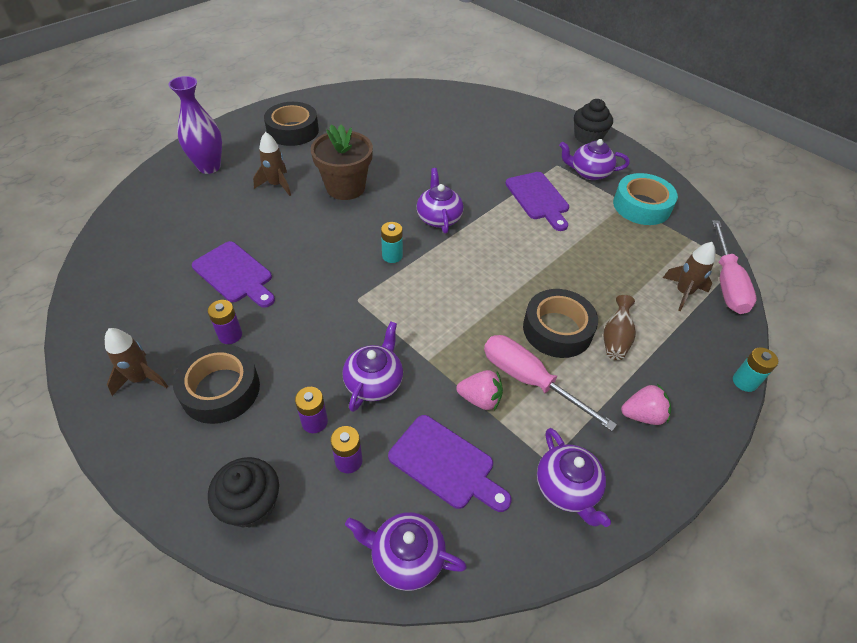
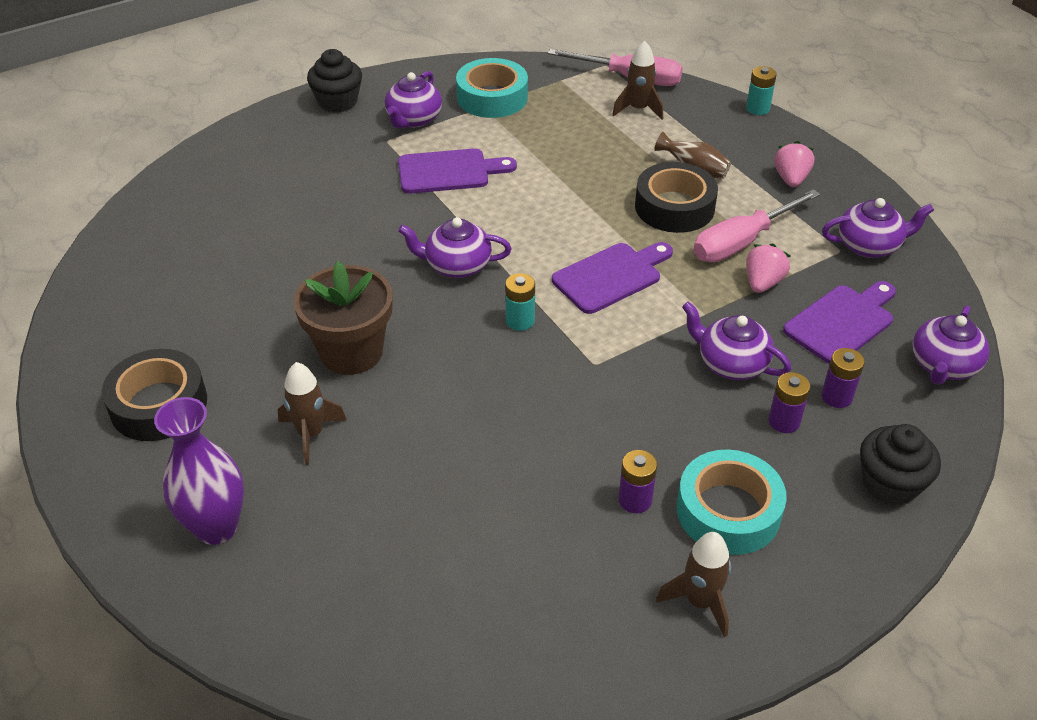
camera: 75 degrees left, 5 degrees down
black tape [173,344,260,424] -> turquoise tape [677,449,787,555]
purple cutting board [192,241,275,308] -> purple cutting board moved to [552,242,673,314]

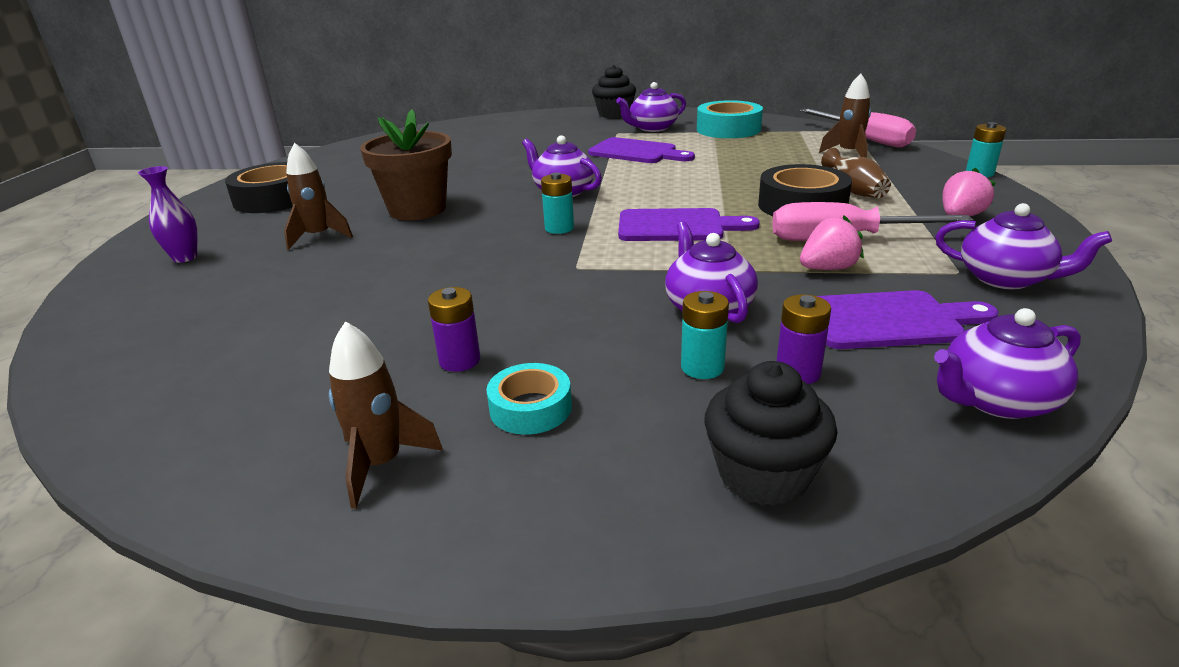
camera: 40 degrees right, 15 degrees down
purple vase [154,397,244,545] -> purple vase [138,166,198,263], size x0.60
turquoise tape [677,449,787,555] -> turquoise tape [486,363,572,435], size x0.59
purple battery [769,372,810,433] -> turquoise battery [681,291,729,379]

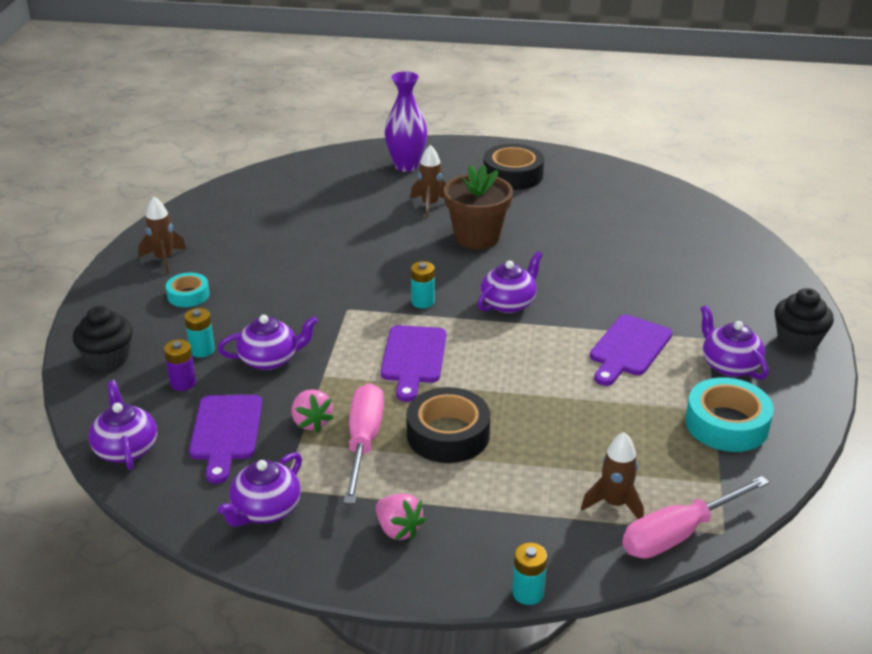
camera: 90 degrees right, 5 degrees up
purple vase [138,166,198,263] -> purple vase [385,71,427,172], size x1.66
purple battery [428,287,481,372] -> none
brown vase [821,148,891,198] -> none

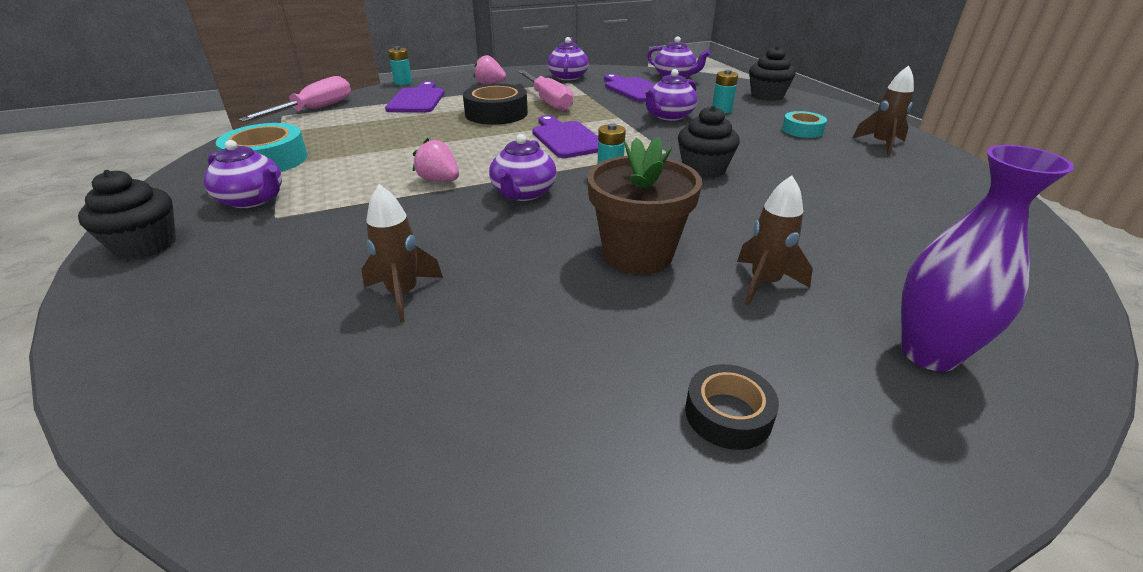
camera: 150 degrees right, 0 degrees up
purple battery [164,339,196,391] -> none
pink strawberry [292,389,334,432] -> pink strawberry moved to [413,138,459,182]
black tape [484,144,544,190] -> black tape [685,364,779,450], size x0.59
brown rocket [581,432,644,519] -> brown rocket moved to [362,184,443,322]
purple cutting board [590,315,672,386] -> purple cutting board moved to [385,81,445,113]
none -> black cupcake [678,106,740,178]

